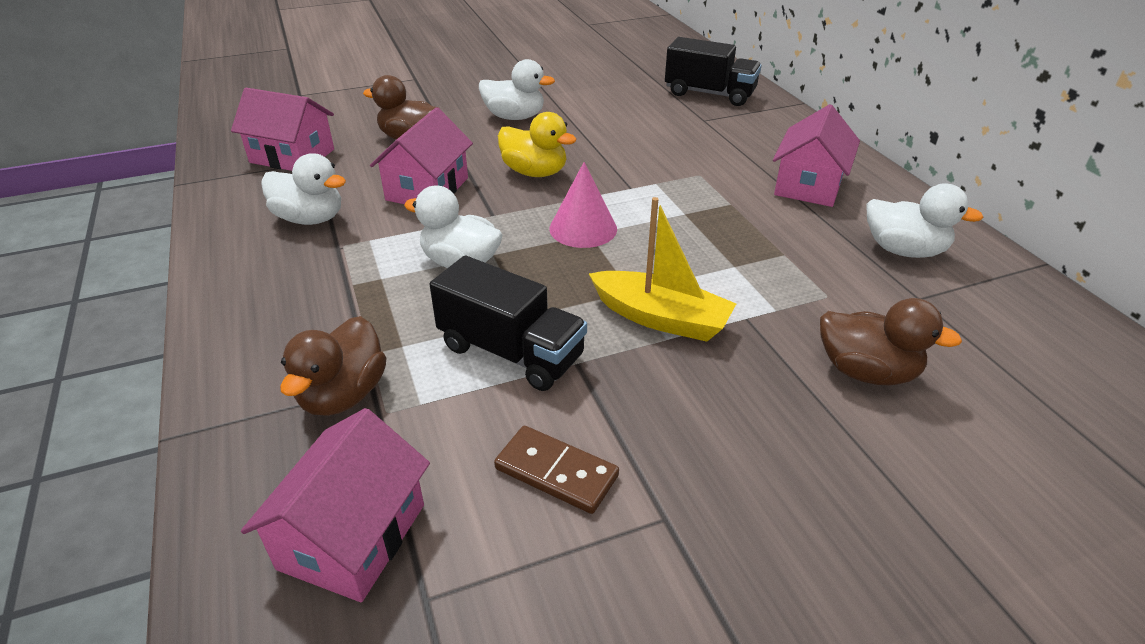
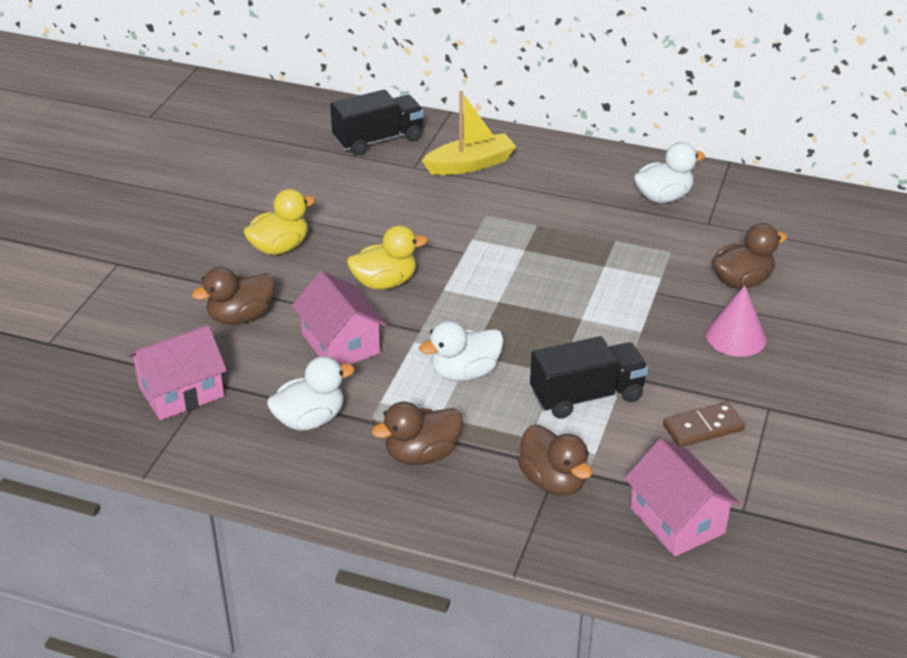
camera: 50 degrees left, 0 degrees up
white duck [479,59,555,120] -> yellow duck [243,189,315,255]
pink cone [550,162,617,248] -> pink cone moved to [706,285,767,357]
yellow boat [589,197,736,342] -> yellow boat moved to [422,91,516,175]
pink house [773,104,860,207] -> none
none -> brown duck [372,402,463,465]

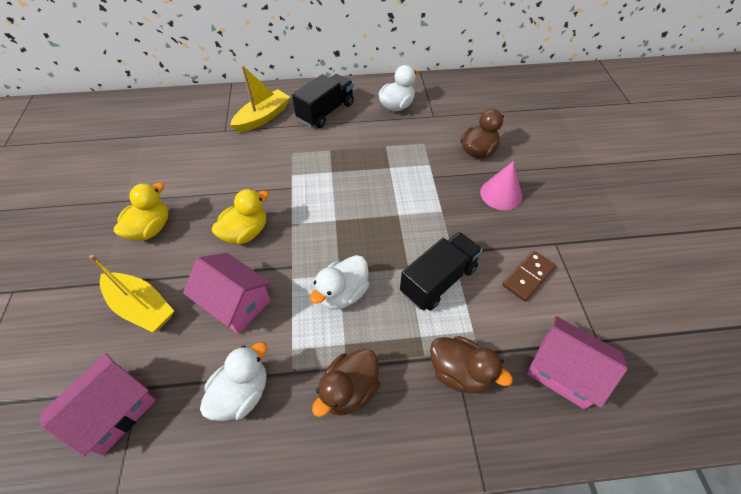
camera: 25 degrees left, 15 degrees up
brown duck [192,267,275,325] -> yellow boat [89,255,174,332]
black truck [330,90,424,156] -> black truck moved to [292,74,354,128]

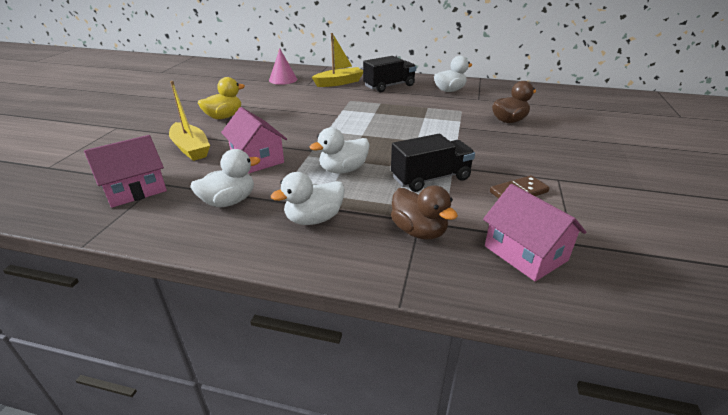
camera: 20 degrees right, 20 degrees down
yellow duck [212,189,269,244] -> none
brown duck [312,349,380,417] -> white duck [271,172,345,225]
pink cone [480,161,522,210] -> pink cone moved to [269,48,297,85]

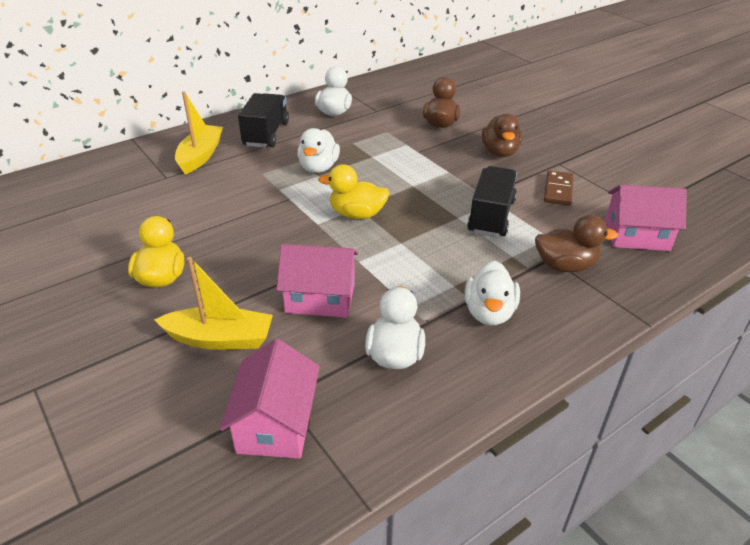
camera: 50 degrees left, 5 degrees up
pink cone [269,48,297,85] -> none
white duck [310,127,370,174] -> white duck moved to [297,128,340,173]
none -> yellow duck [318,164,389,219]
none -> brown duck [482,114,522,157]

